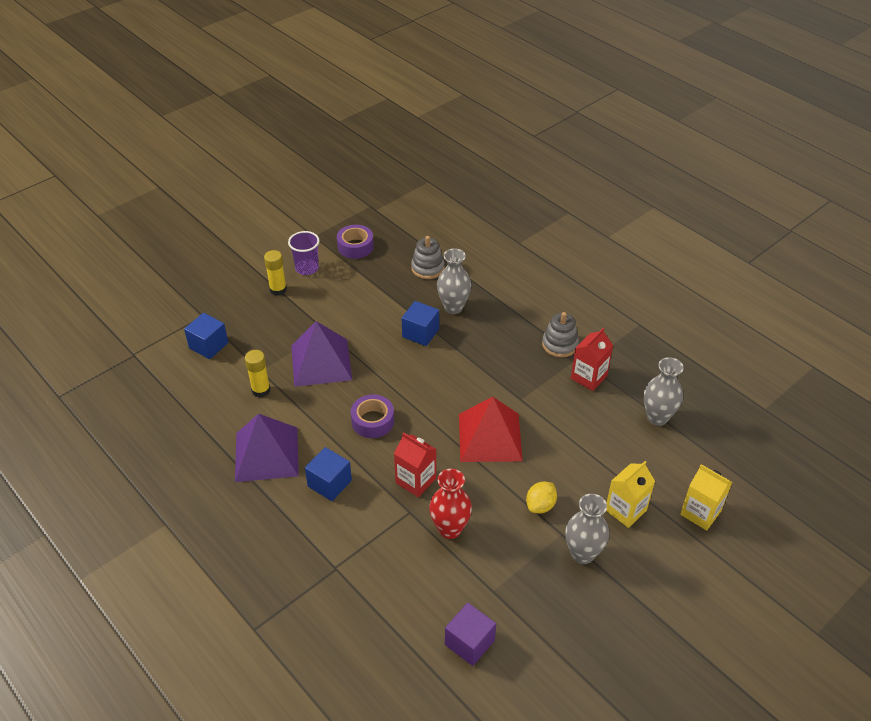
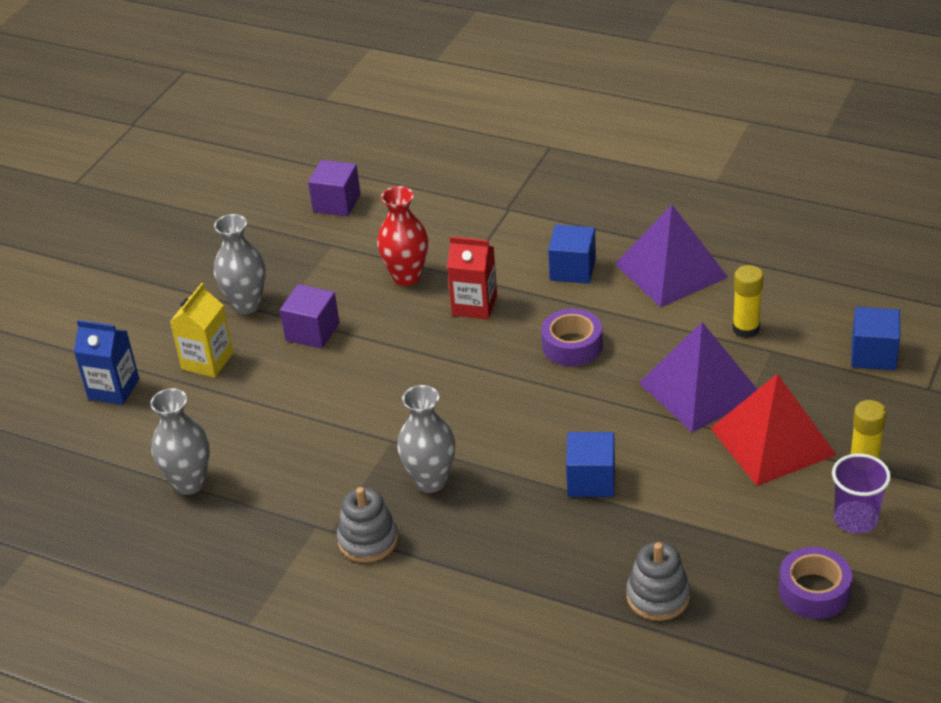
camera: 160 degrees right, 5 degrees down
grey vase [437,249,471,314] -> grey vase moved to [397,385,455,493]
red pyramid [459,397,523,462] -> red pyramid moved to [711,373,836,486]
yellow lemon [526,482,557,513] -> purple cube [280,284,340,349]
red carton [571,328,613,391] -> none
yellow carton [680,464,732,531] -> blue carton [74,320,139,405]

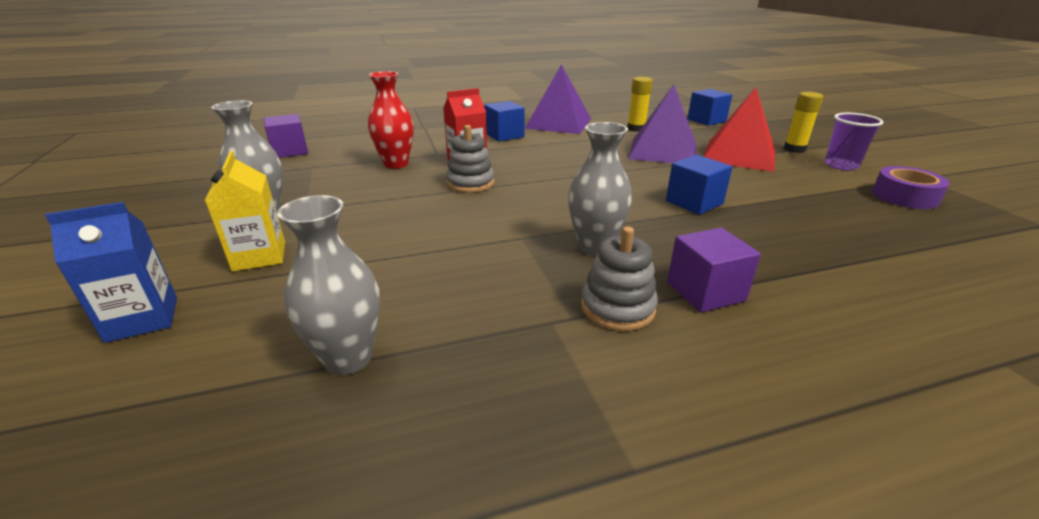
camera: 45 degrees left, 10 degrees down
purple cube [280,284,340,349] -> purple cube moved to [667,227,761,312]
purple tape [541,309,602,366] -> none
grey stacking toy [626,542,690,621] -> grey stacking toy moved to [446,125,494,193]

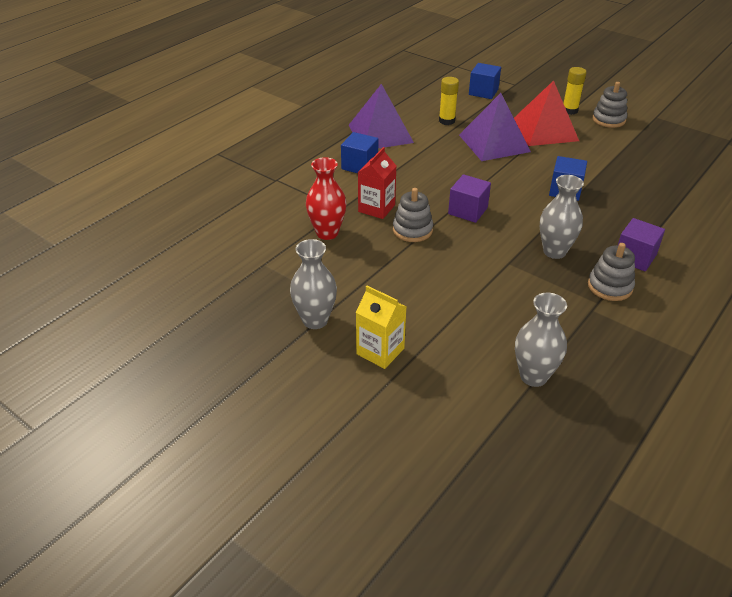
camera: 35 degrees left, 10 degrees up
blue carton [45,202,177,343] -> none
purple cube [264,114,308,158] -> purple cube moved to [448,174,491,223]
purple cup [824,113,884,171] -> grey stacking toy [592,82,627,128]
purple tape [872,166,950,209] -> none

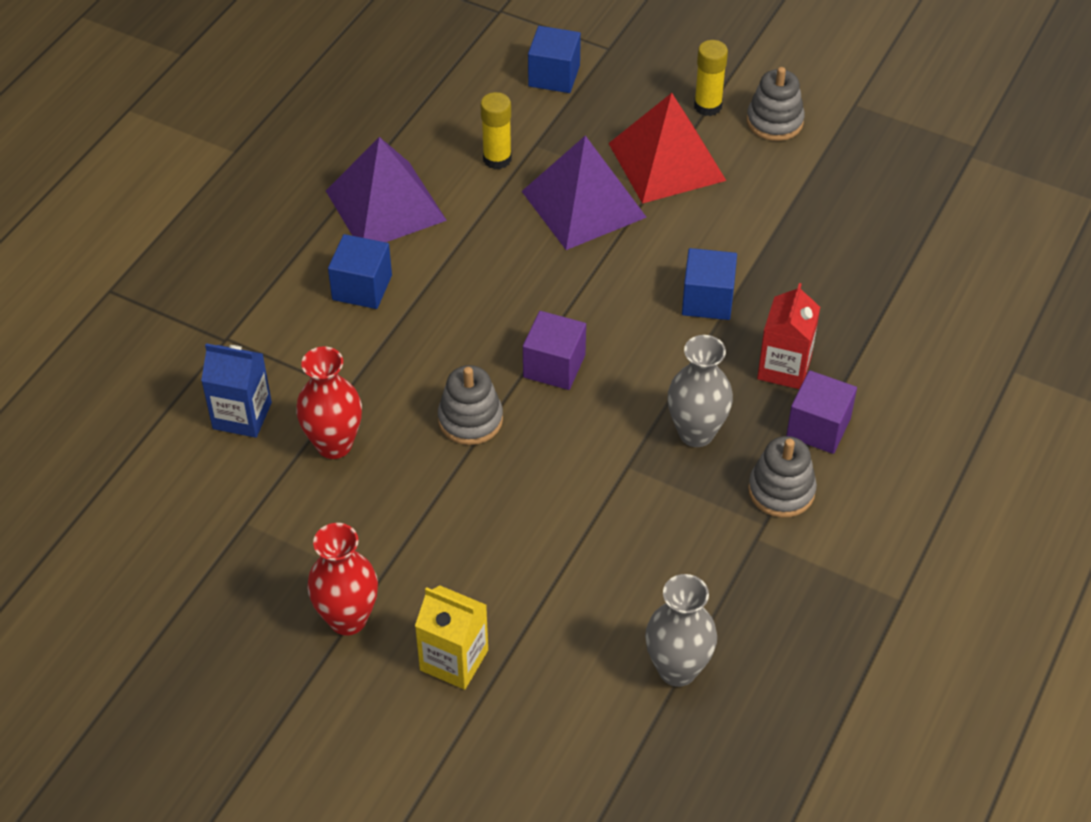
camera: 10 degrees left, 10 degrees up
grey vase [290,239,337,329] -> red vase [307,523,378,635]
red carton [358,147,396,219] -> red carton moved to [757,283,820,389]
none -> blue carton [201,343,272,438]

